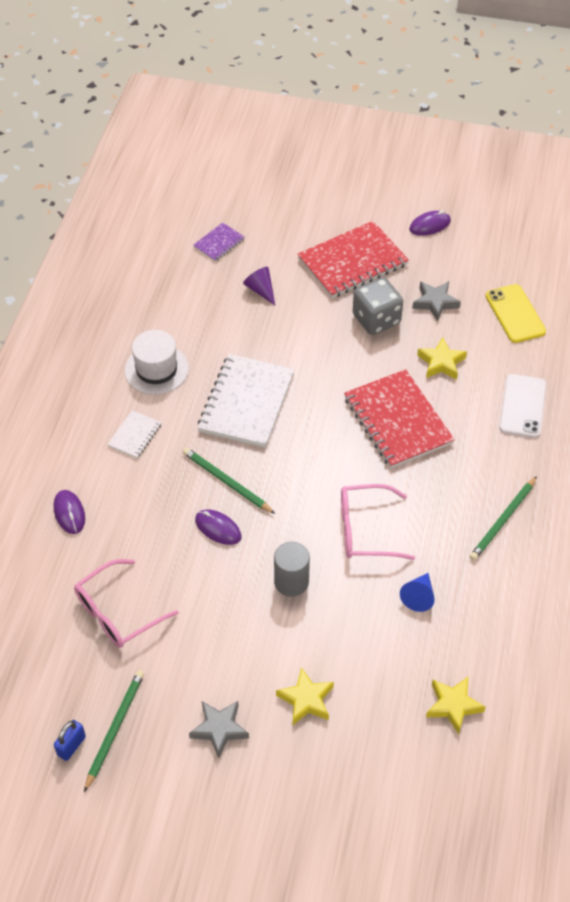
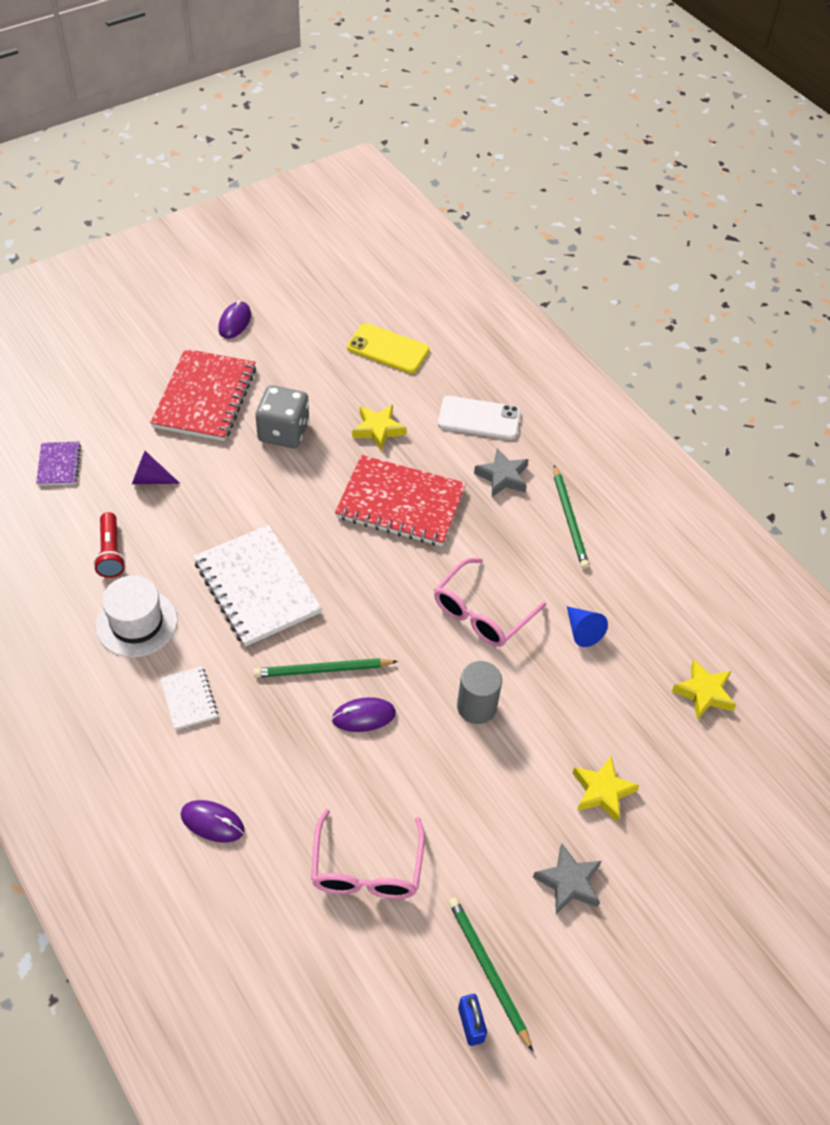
camera: 50 degrees left, 0 degrees up
grey star [413,281,461,322] -> grey star moved to [474,448,529,497]
white phone [499,374,546,438] -> white phone turned 45 degrees counterclockwise [438,396,521,440]
none -> red flashlight [93,512,126,578]

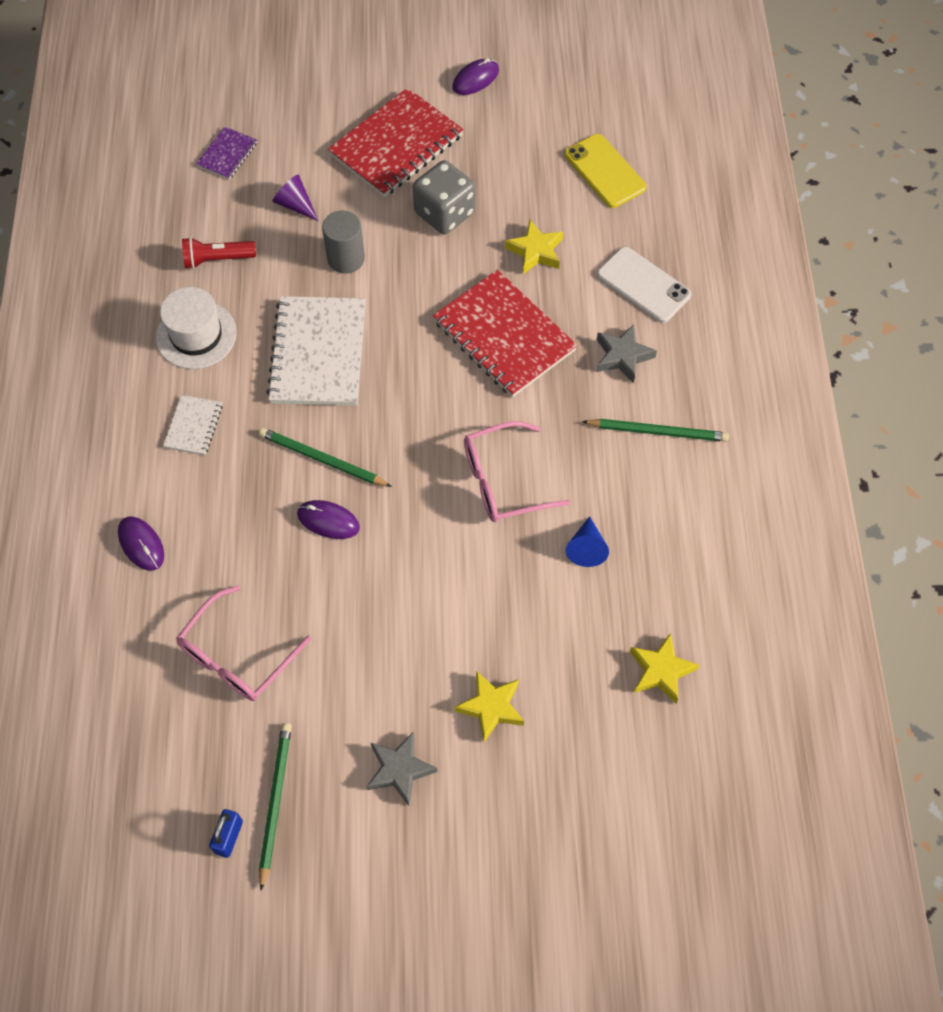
camera: 35 degrees right, 10 degrees up
red flashlight [93,512,126,578] -> red flashlight turned 60 degrees clockwise [182,237,256,269]
grey cylinder [457,661,502,724] -> grey cylinder moved to [322,210,365,274]
green pencil [554,465,589,569] -> green pencil turned 105 degrees counterclockwise [582,419,729,442]

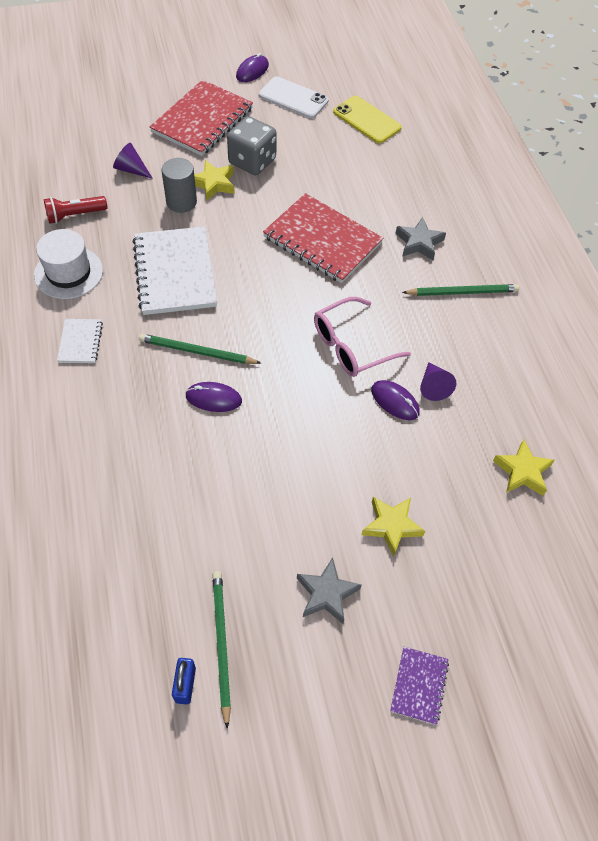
camera: 15 degrees left, 5 degrees down
purple mouse [118,517,164,571] -> purple mouse moved to [371,380,420,420]
pink glasses [176,585,311,701] -> none
purple notebook [196,126,257,179] -> purple notebook moved to [390,647,449,725]
yellow star [505,220,563,274] -> yellow star moved to [194,160,235,201]
blue cone [566,516,609,567] -> purple cone [420,362,456,401]
white phone [597,247,691,323] -> white phone moved to [259,76,329,118]

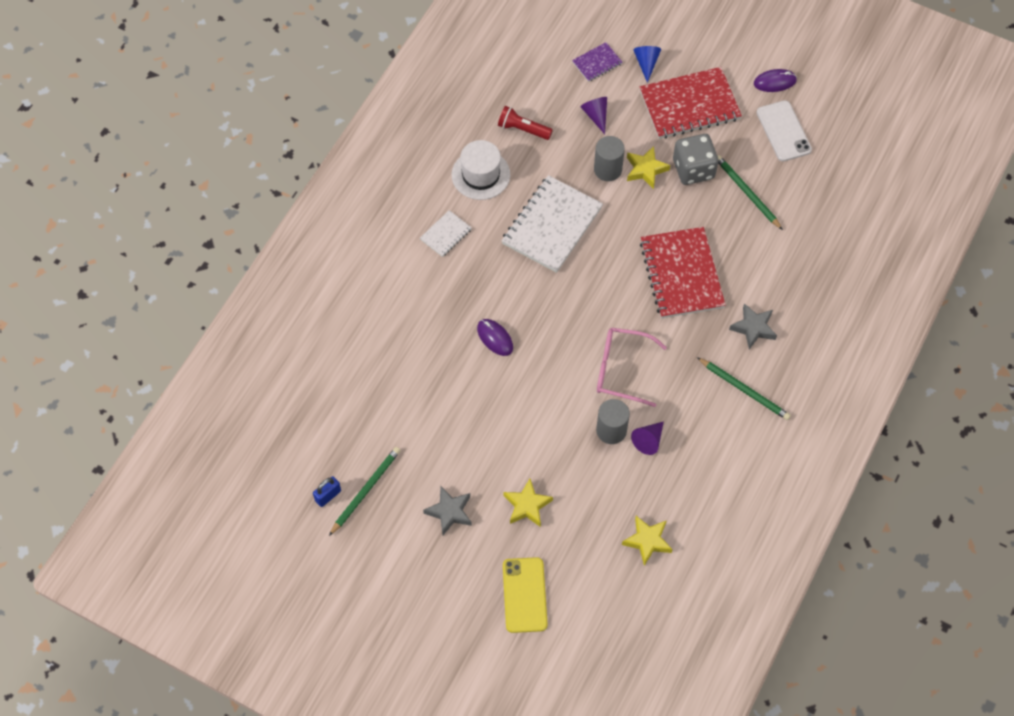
camera: 45 degrees right, 5 degrees up
green pencil [139,334,261,364] -> green pencil moved to [718,155,783,230]
yellow phone [333,96,402,144] -> yellow phone moved to [503,557,548,633]
purple mouse [371,380,420,420] -> grey cylinder [596,399,630,444]
purple notebook [390,647,449,725] -> purple notebook moved to [572,42,623,82]
none -> blue cone [633,46,661,83]

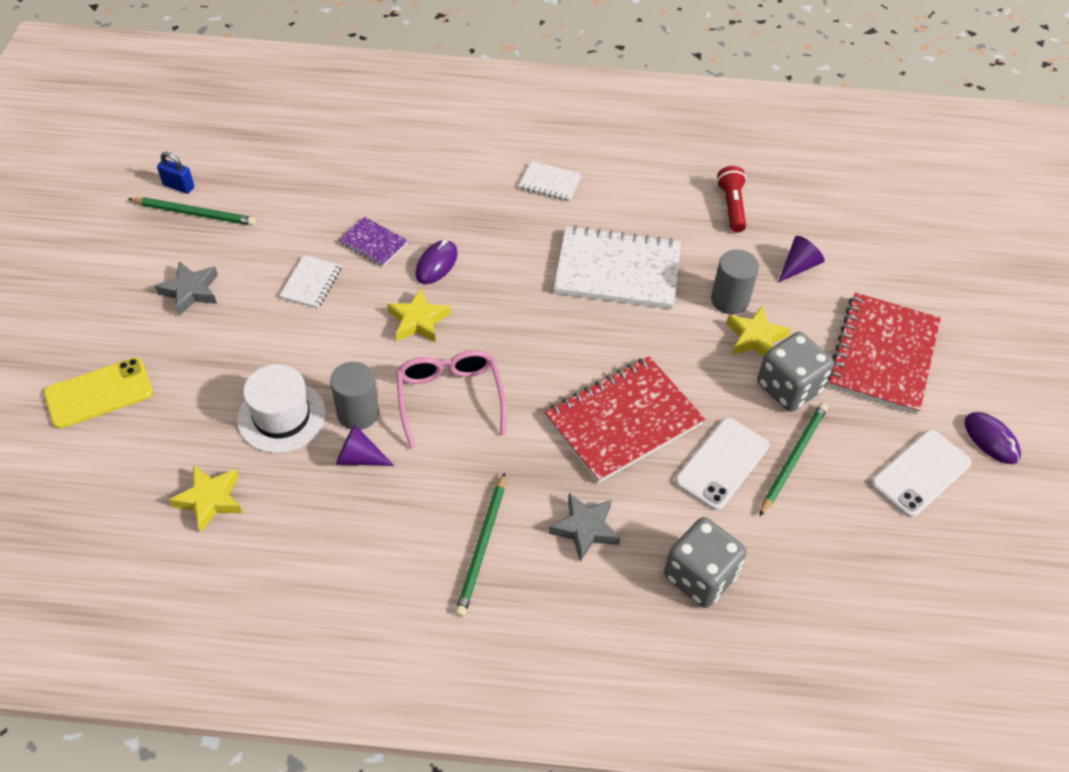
camera: 65 degrees right, 10 degrees down
white hat [452,140,510,200] -> white hat moved to [237,364,326,453]
yellow star [503,479,553,527] -> yellow star moved to [387,288,450,343]
purple notebook [572,42,623,82] -> purple notebook moved to [339,217,408,267]
blue cone [633,46,661,83] -> none
red notebook [640,67,742,139] -> red notebook turned 60 degrees clockwise [828,293,941,414]
none -> white notebook [279,255,341,309]
none -> grey dice [664,517,747,608]
none -> white phone [675,418,769,510]

